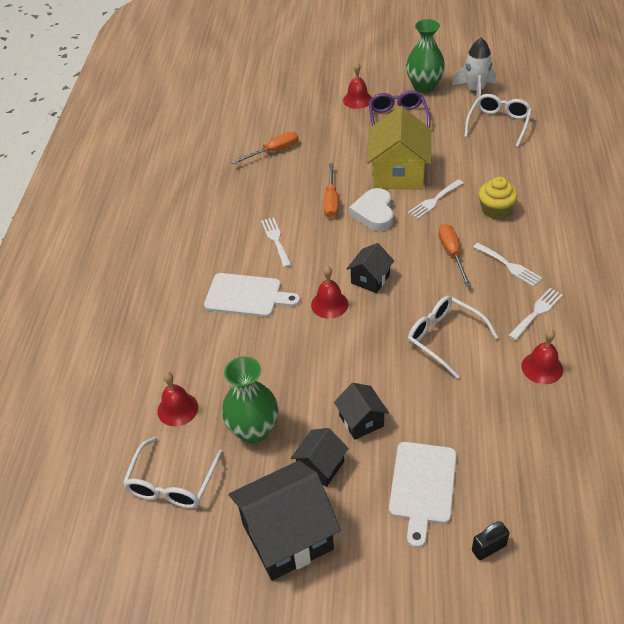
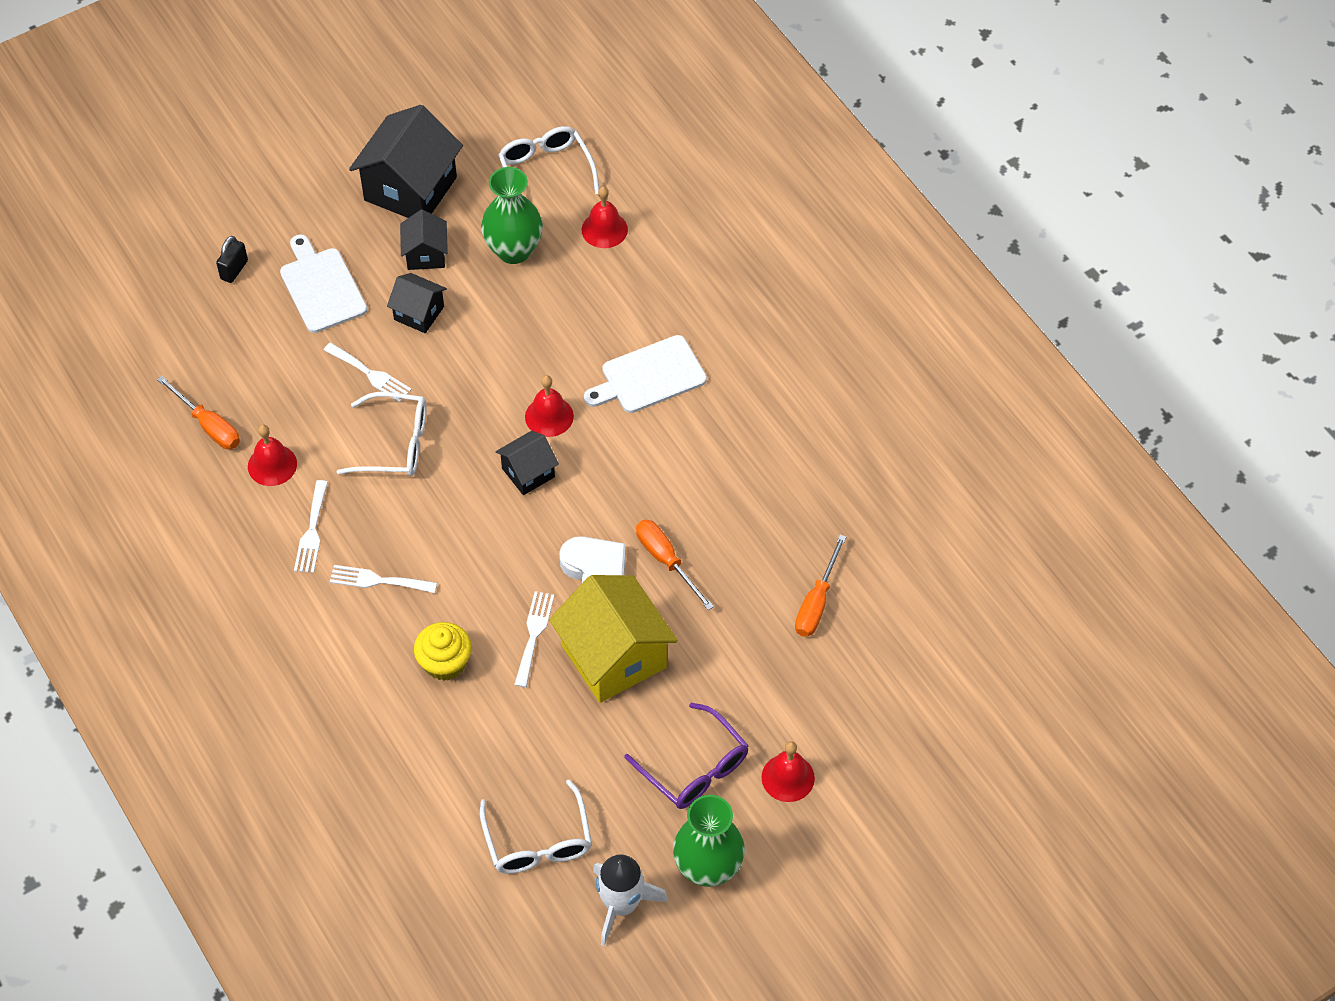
camera: 140 degrees right, 10 degrees up
white fork [261,217,292,267] -> white fork moved to [324,342,412,403]
black house [347,243,394,293] -> black house turned 60 degrees clockwise [496,431,559,495]
orange screwdriver [439,224,471,287] -> orange screwdriver moved to [157,376,240,449]

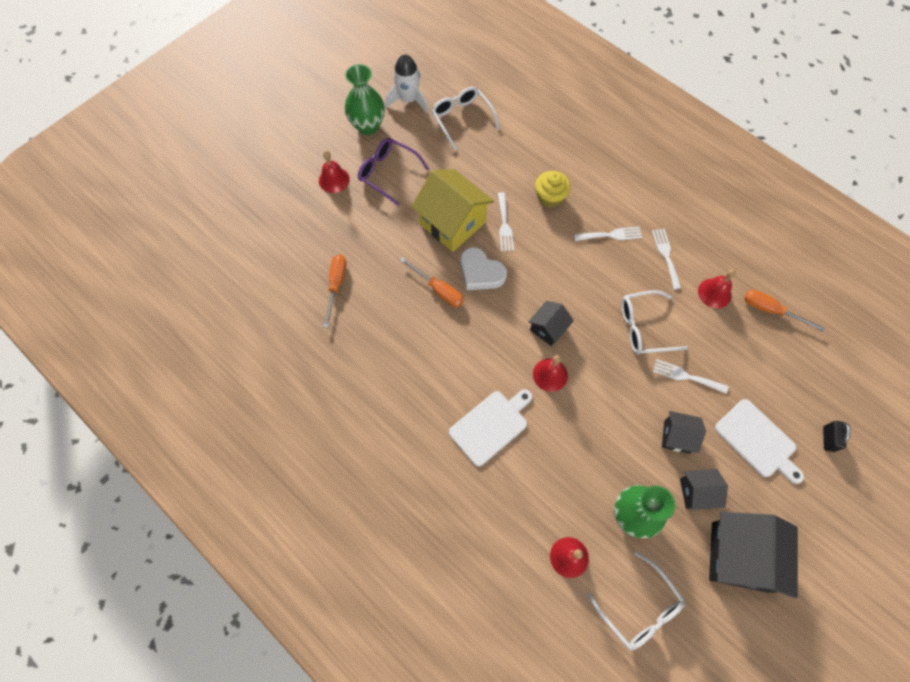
camera: 165 degrees right, 10 degrees up
black house [400,209,448,270] -> black house turned 75 degrees counterclockwise [680,469,728,510]

